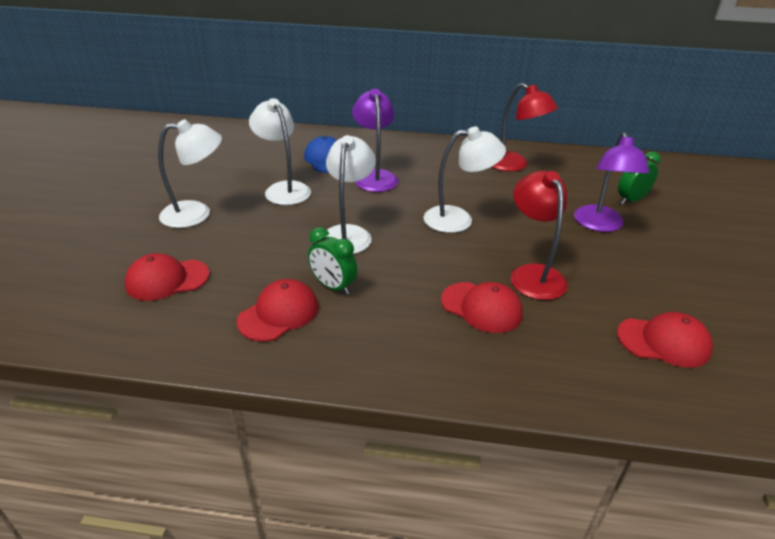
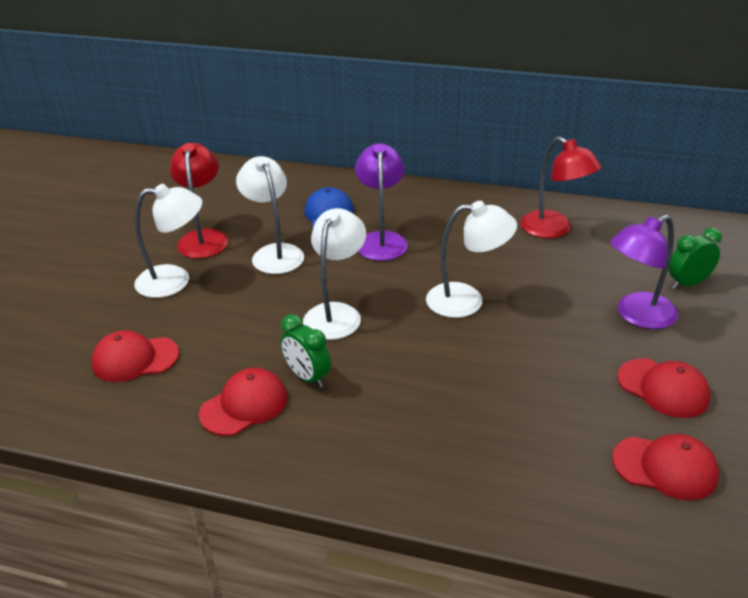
camera: 10 degrees right, 0 degrees up
red cap [441,282,523,333] -> red cap moved to [617,358,710,418]
red lamp [511,171,568,300] -> red lamp moved to [169,143,228,258]
purple lamp [574,132,650,232] -> purple lamp turned 45 degrees clockwise [610,215,678,329]

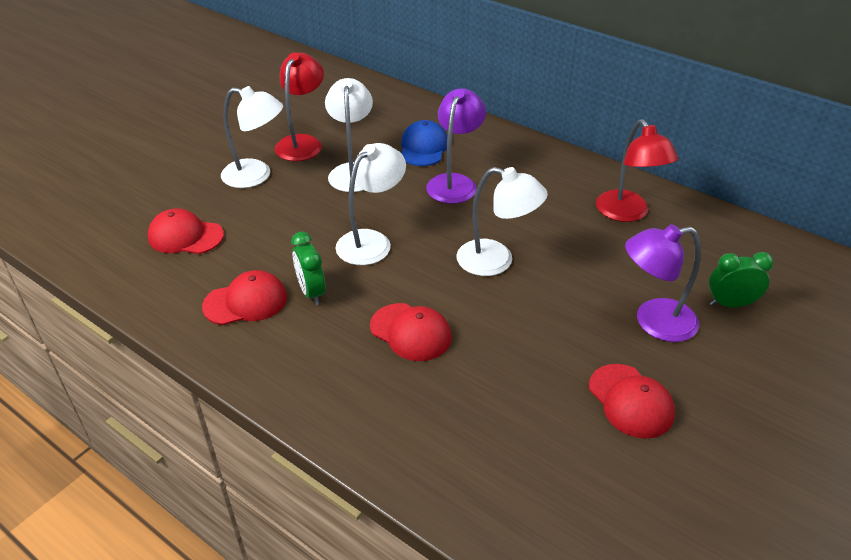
camera: 20 degrees right, 5 degrees up
red cap [612,434,719,500] -> red cap moved to [370,303,451,361]

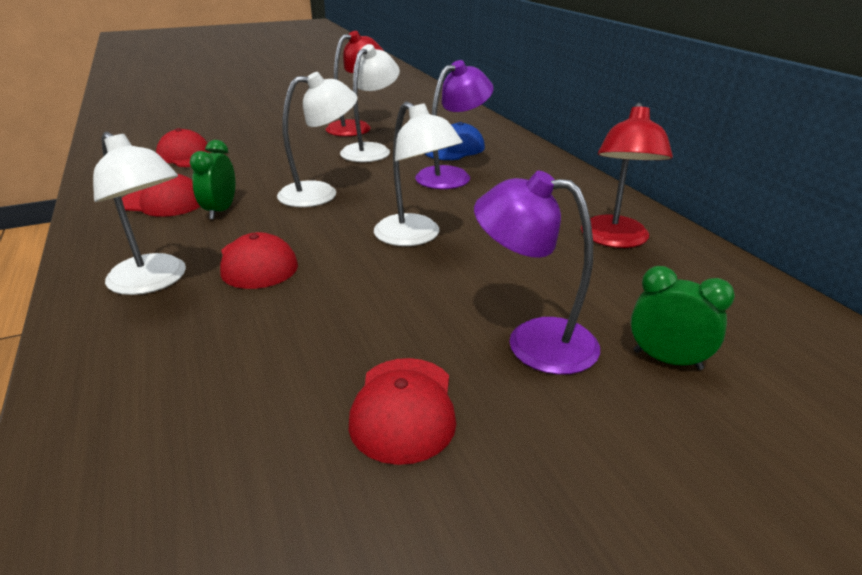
camera: 30 degrees right, 10 degrees down
white lamp [221,86,283,188] -> white lamp moved to [93,132,186,295]

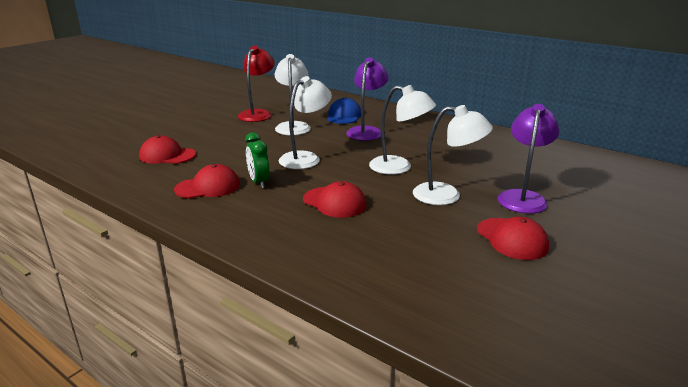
camera: 30 degrees left, 5 degrees down
white lamp [93,132,186,295] -> white lamp moved to [413,105,493,205]
purple lamp [474,171,600,375] -> purple lamp turned 120 degrees clockwise [498,104,559,214]
red lamp [581,103,673,248] -> none
green clock [630,266,735,370] -> none

